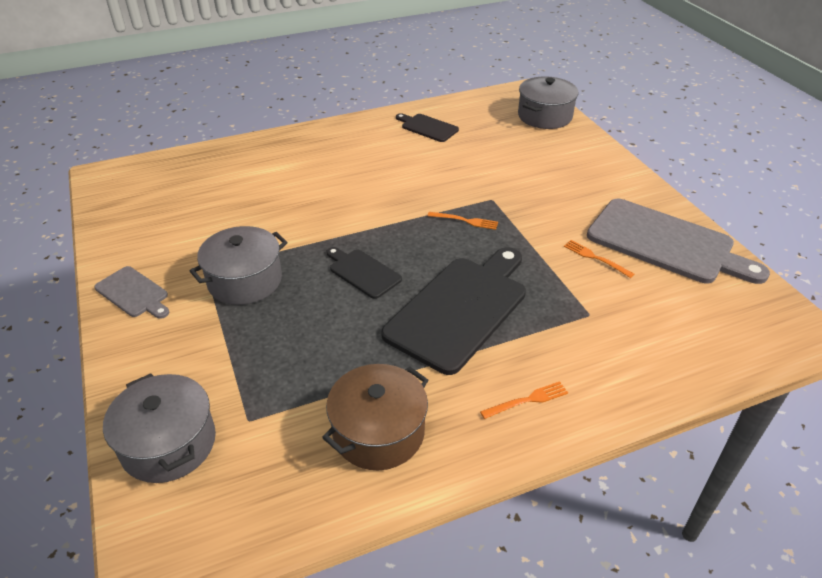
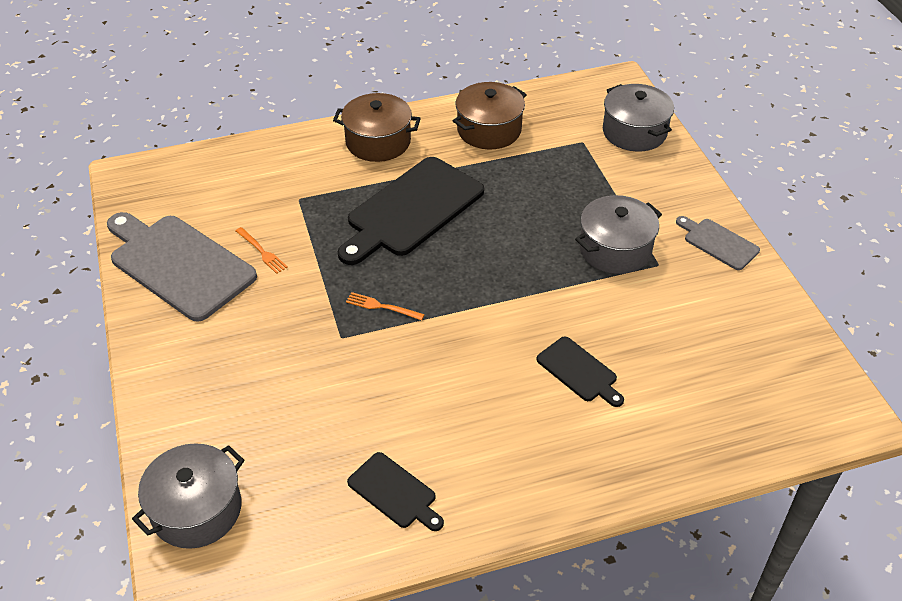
camera: 175 degrees left, 5 degrees up
black cutting board [326,247,402,299] -> black cutting board moved to [536,337,624,407]
orange fork [480,381,568,419] -> brown pot [333,93,421,162]

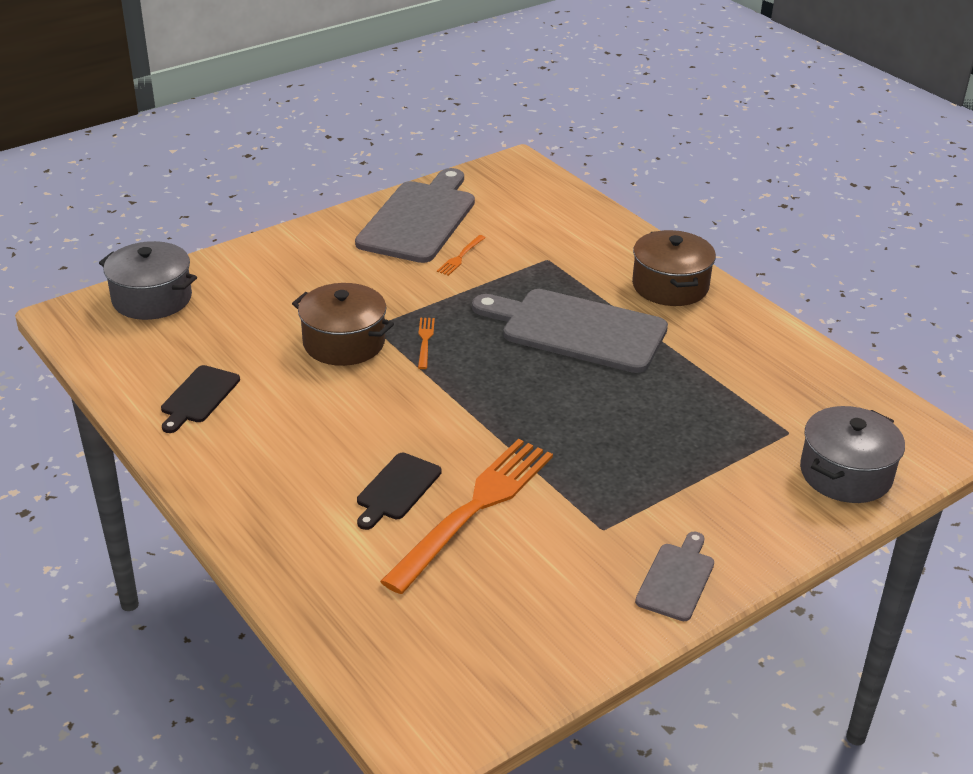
camera: 70 degrees right, 10 degrees down
black cutting board [338,157,484,265] -> grey cutting board [472,289,668,373]
brown pot [453,82,527,149] -> brown pot moved to [292,283,394,366]
grey pot [575,195,662,274] -> none
none -> orange fork [380,439,553,594]

